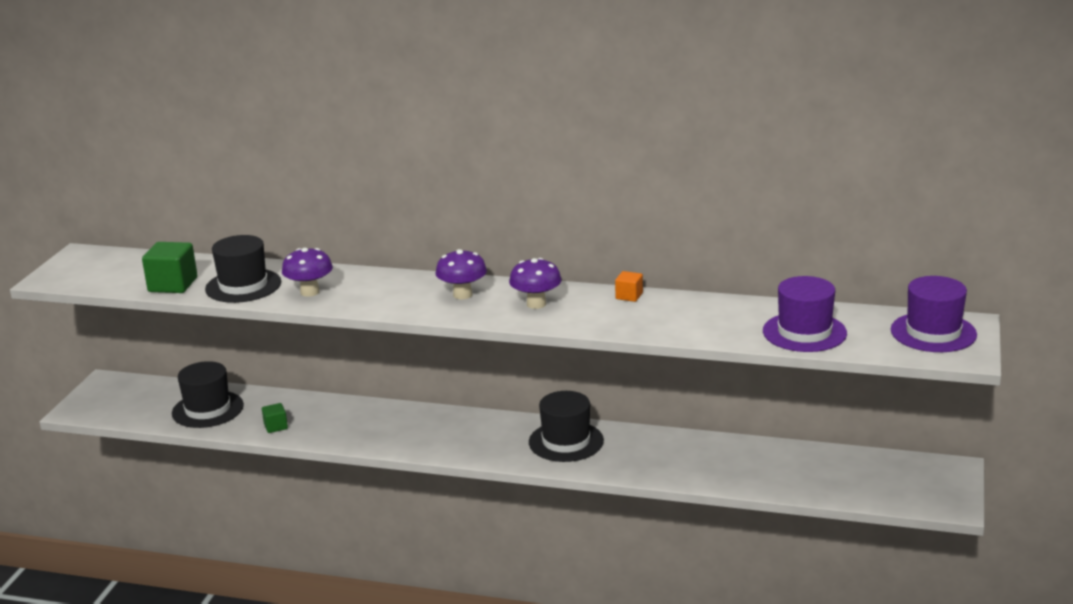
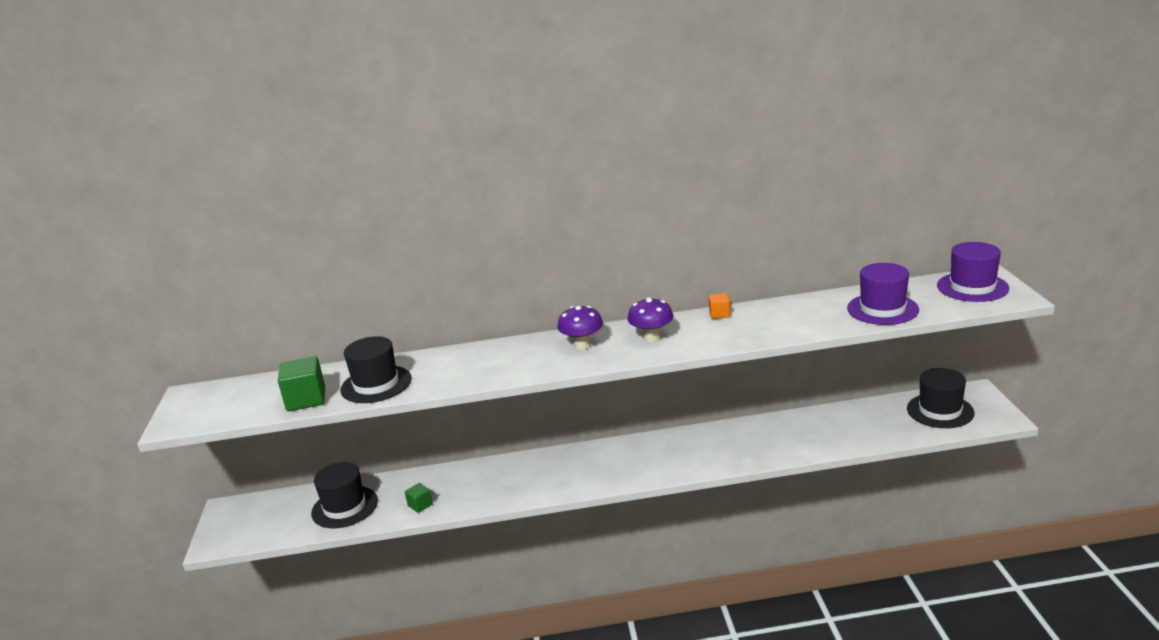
camera: 20 degrees left, 0 degrees up
purple mushroom [282,248,333,297] -> none
black hat [529,391,604,462] -> black hat moved to [907,368,975,428]

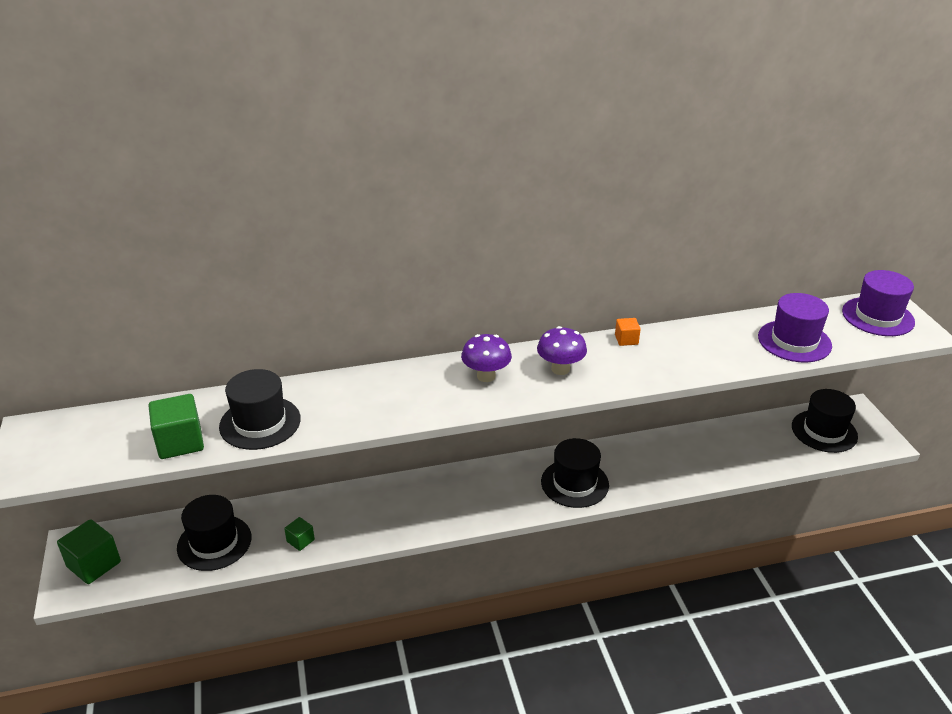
camera: 10 degrees left, 10 degrees up
none -> green cube [57,519,121,584]
none -> black hat [541,438,609,508]

